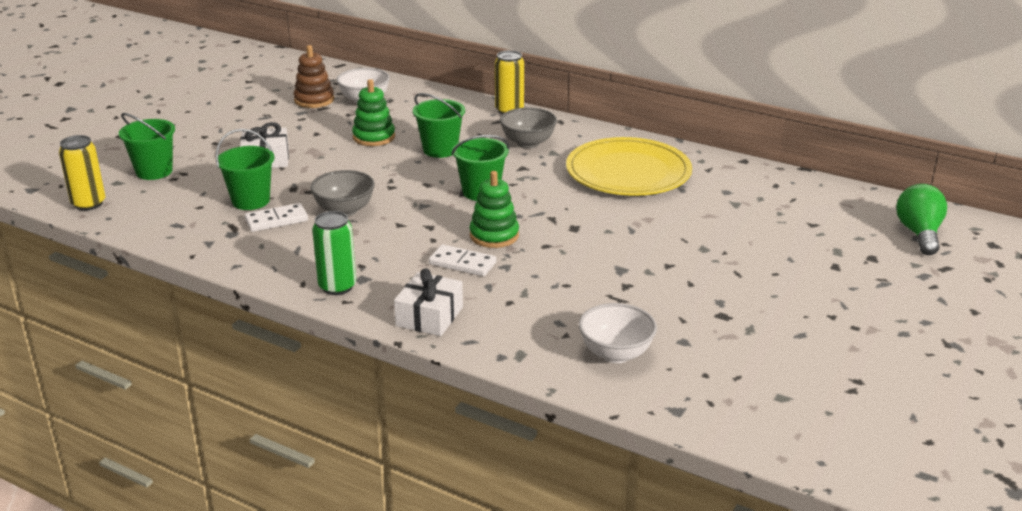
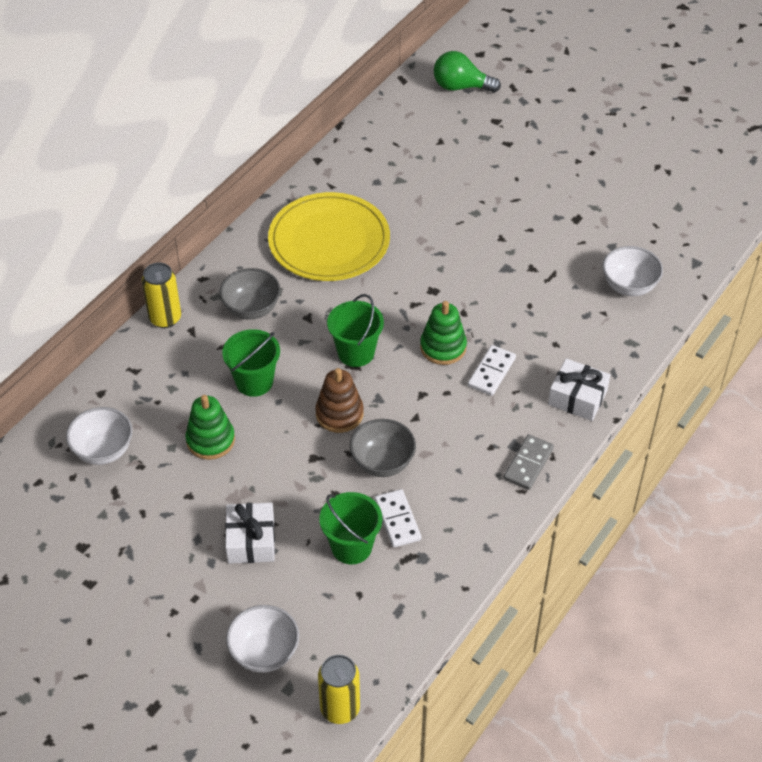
camera: 85 degrees left, 20 degrees up
green bucket [119,113,175,180] -> white bowl [226,605,299,673]
brown stacking toy [294,45,334,108] -> brown stacking toy moved to [315,368,364,433]
green can [312,211,356,295] -> grey domino [503,434,554,490]

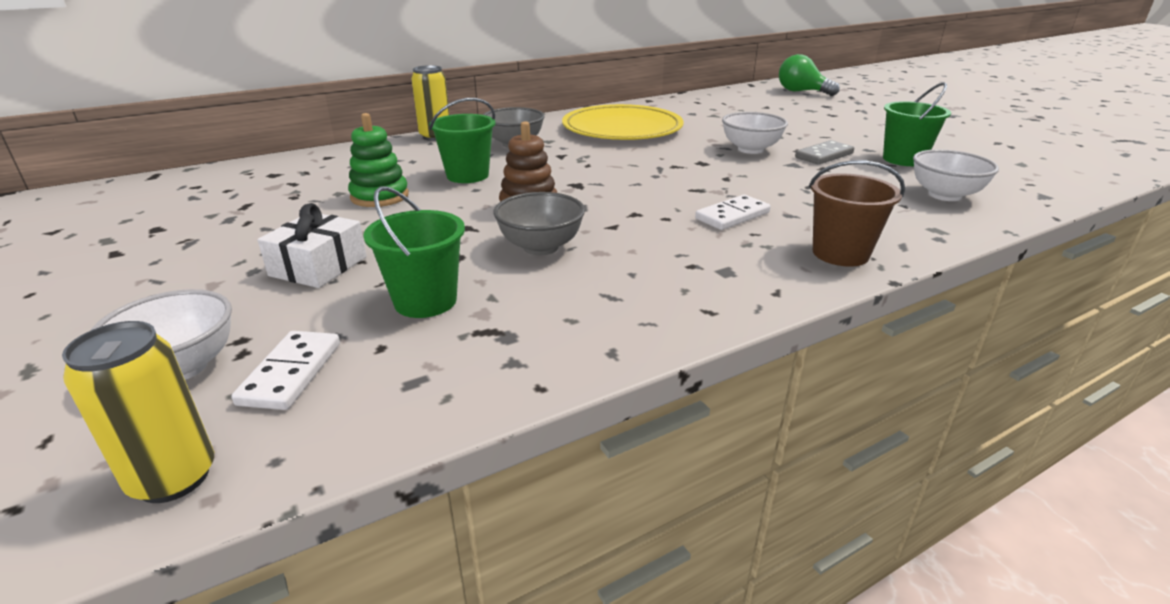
camera: 25 degrees right, 20 degrees down
white bowl [66,407,133,465] -> white bowl moved to [722,112,788,154]
green bucket [327,294,384,367] -> green bucket moved to [883,82,951,166]
white domino [374,489,421,548] -> white domino moved to [231,331,340,410]
green stacking toy [420,301,467,365] -> none
grey domino [503,434,554,490] -> grey domino moved to [795,140,854,165]
white gift [548,358,610,421] -> brown bucket [809,160,905,267]

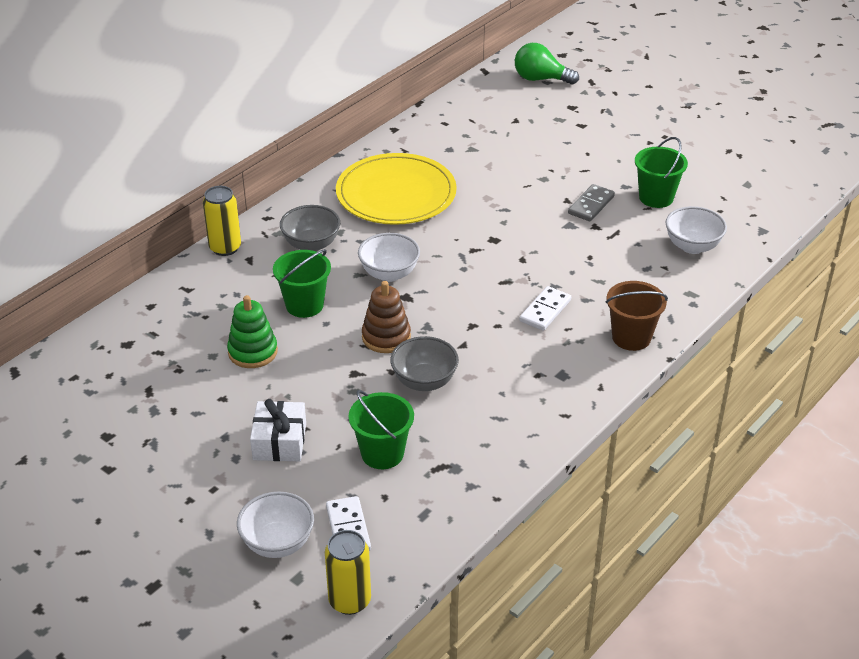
camera: 20 degrees left, 10 degrees up
white bowl [722,112,788,154] -> white bowl moved to [358,233,420,282]

